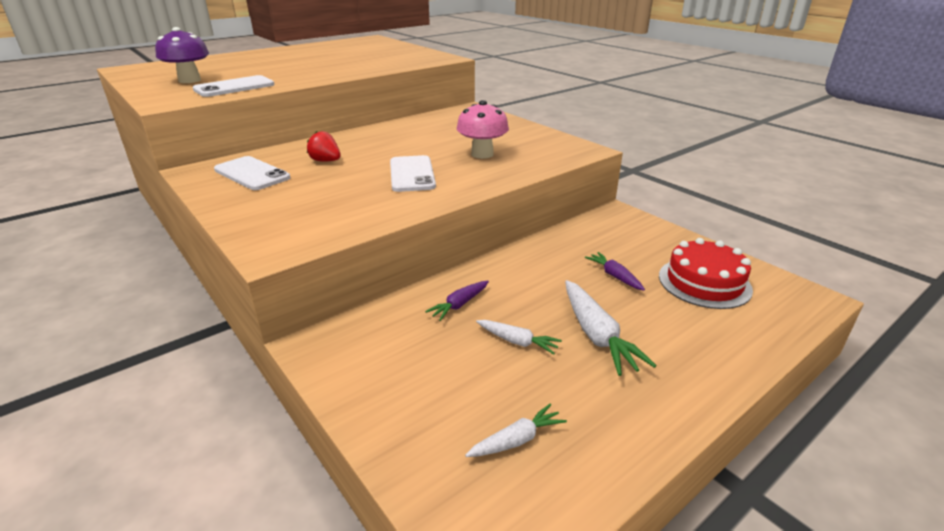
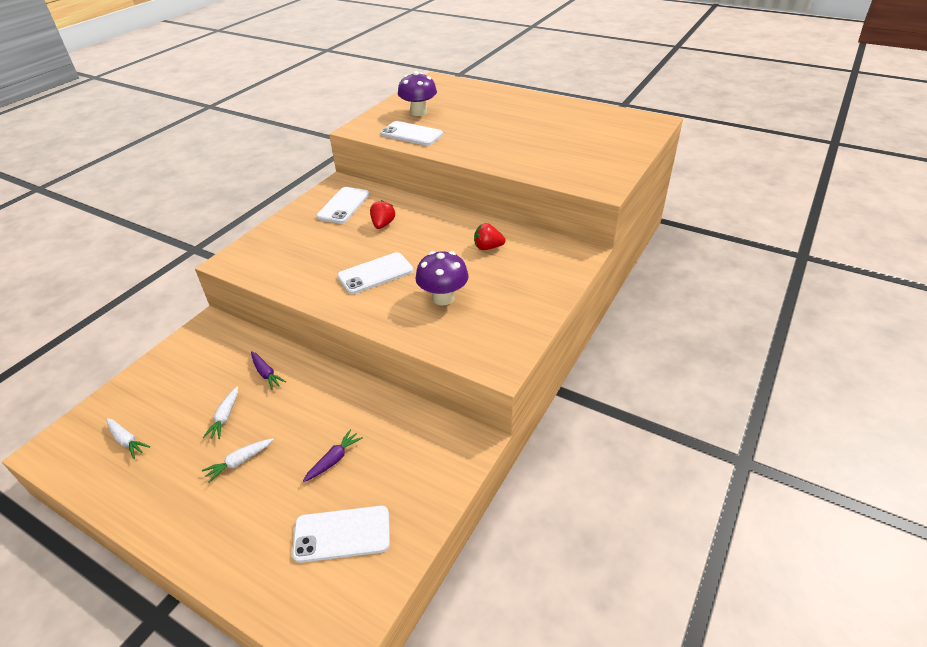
camera: 70 degrees right, 10 degrees up
purple carrot [425,281,489,321] -> purple carrot turned 150 degrees counterclockwise [251,351,286,390]
pink mushroom [457,100,509,159] -> purple mushroom [415,251,469,305]
white carrot [565,280,657,376] -> white carrot [202,438,274,483], size x0.59
red cake [659,238,753,309] -> white phone [292,506,390,563]
none -> red strawberry [474,223,506,250]

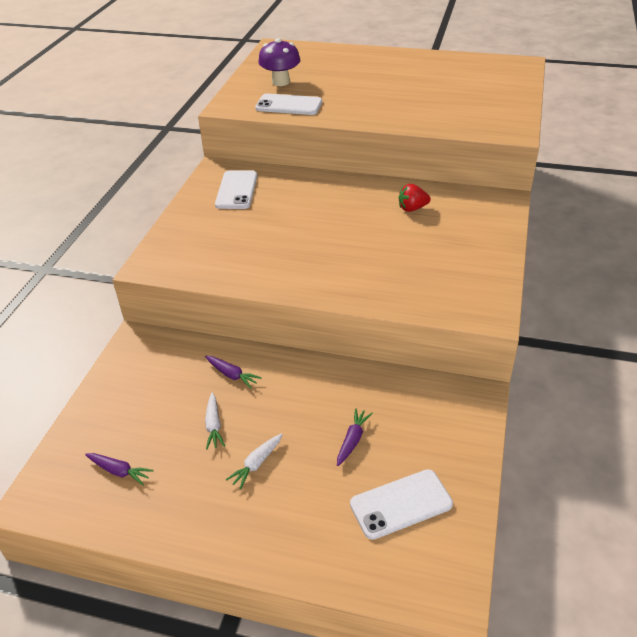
camera: 15 degrees left, 0 degrees up
white carrot [106,418,150,459] -> purple carrot [85,453,154,486]
white phone [337,252,413,294] -> none
red strawberry [370,200,395,229] -> none
purple mushroom [415,251,469,305] -> none

